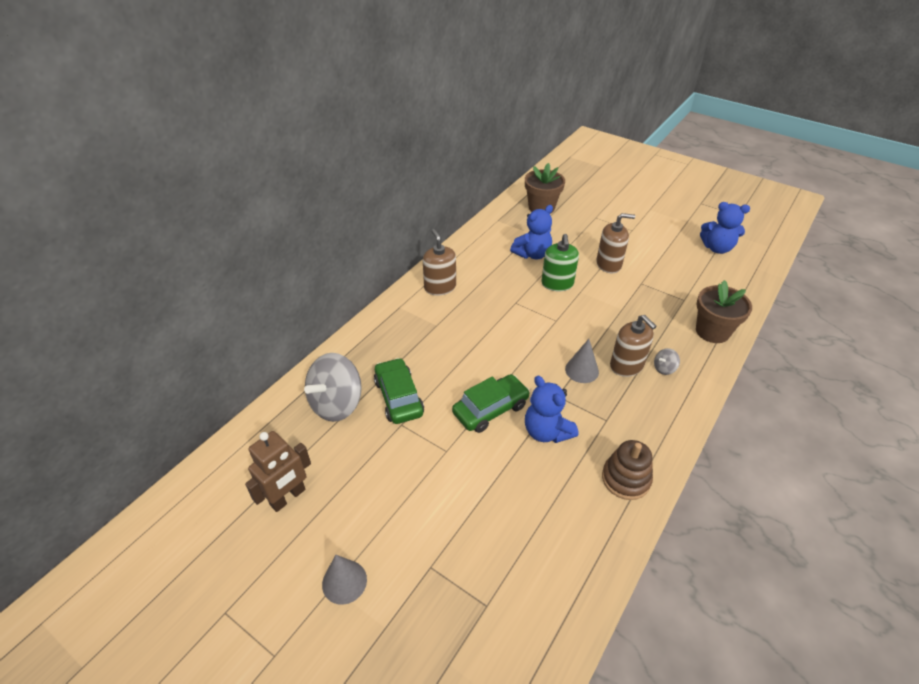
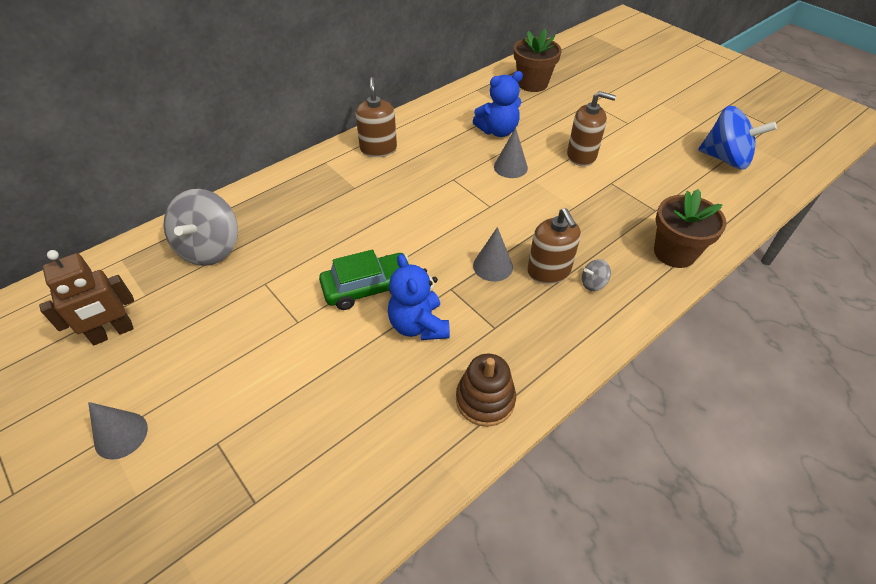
camera: 15 degrees right, 5 degrees up
grey spinning top [304,353,362,422] -> grey spinning top turned 45 degrees counterclockwise [163,189,238,266]
green car [374,358,424,424] -> none
green soap dispenser [541,234,579,291] -> grey cone [494,128,528,178]
blue teddy bear [700,202,750,254] -> blue spinning top [698,106,777,170]

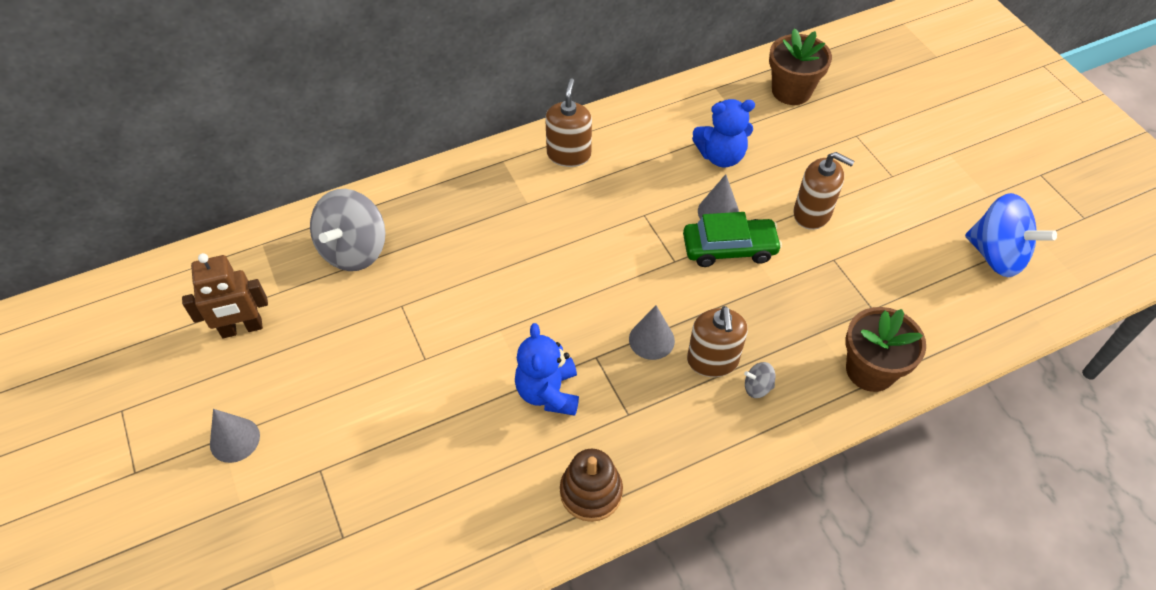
camera: 15 degrees right, 5 degrees up
green car [319,250,409,310] -> green car moved to [683,212,782,267]

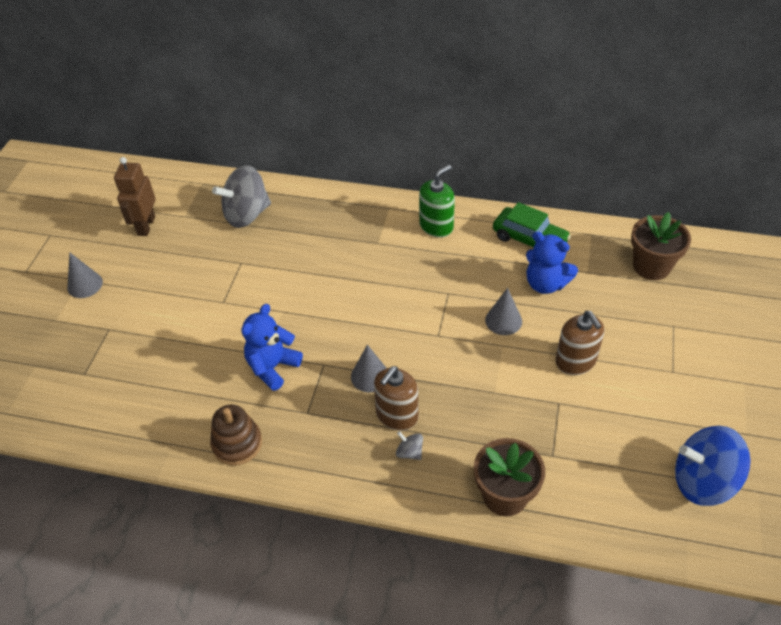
camera: 40 degrees right, 5 degrees down
brown robot [182,253,268,338] -> brown robot turned 75 degrees clockwise [114,157,156,236]
brown soap dispenser [545,78,592,167] -> green soap dispenser [419,165,455,237]
green car [683,212,782,267] -> green car moved to [493,202,571,247]
blue spinning top [965,193,1057,277] -> blue spinning top turned 105 degrees clockwise [675,426,751,506]

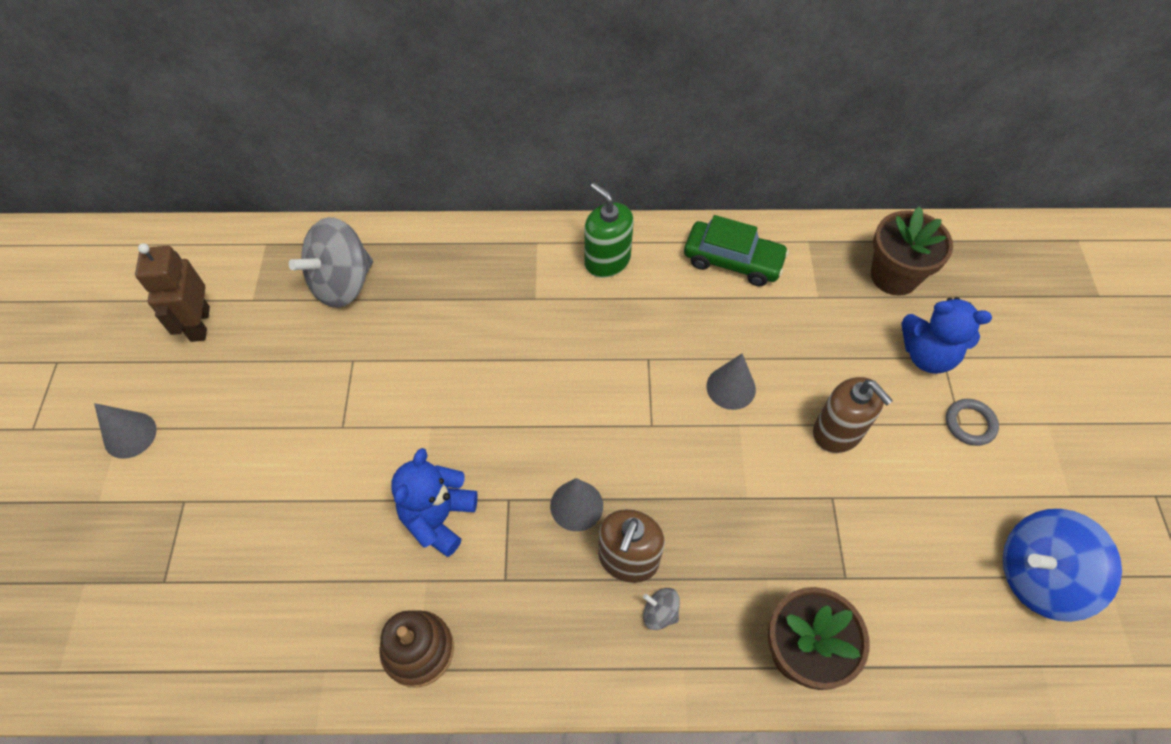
camera: 15 degrees left, 10 degrees up
green soap dispenser [419,165,455,237] -> green soap dispenser turned 75 degrees counterclockwise [584,183,634,278]
blue teddy bear [526,232,578,294] -> blue teddy bear moved to [902,297,992,374]
none -> grey ring [946,399,999,446]

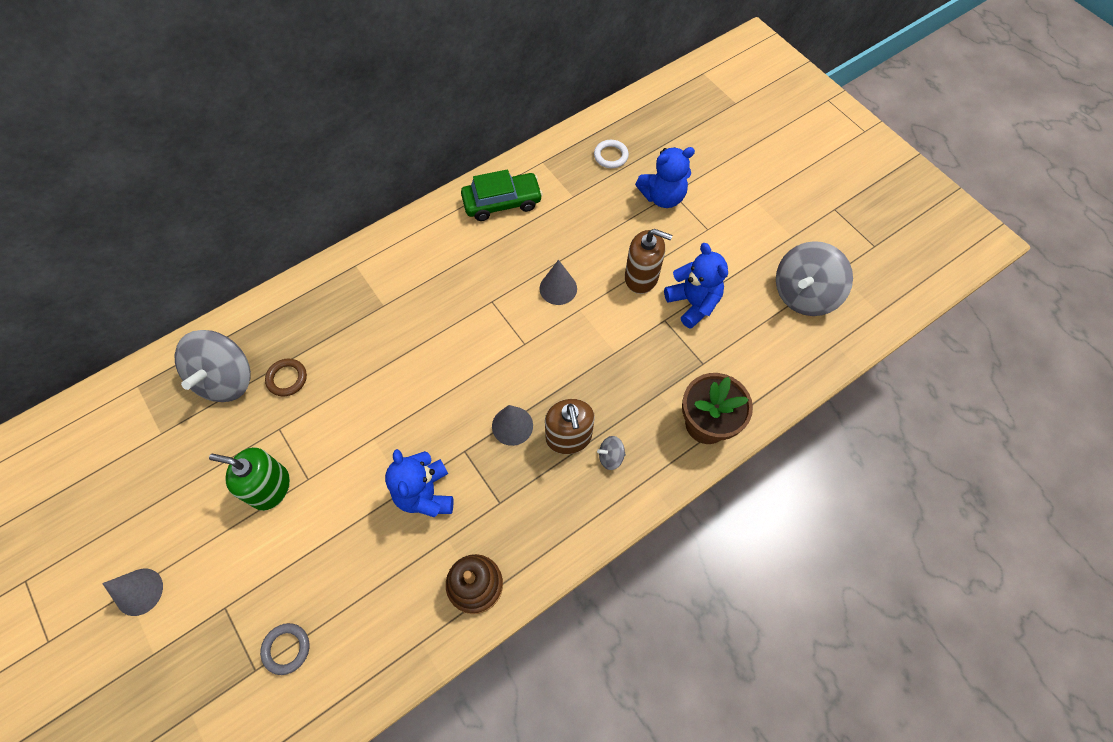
camera: 35 degrees left, 5 degrees up
brown robot [135,243,210,342] -> none
green soap dispenser [584,183,634,278] -> green soap dispenser moved to [209,447,290,511]
brown flower pot [871,207,953,296] -> white ring [594,140,629,168]
grey ring [946,399,999,446] -> grey ring moved to [260,623,310,675]
blue spinning top [1003,509,1122,622] -> grey spinning top [776,241,853,316]
none -> brown ring [265,359,307,396]
none -> blue teddy bear [664,243,728,329]

